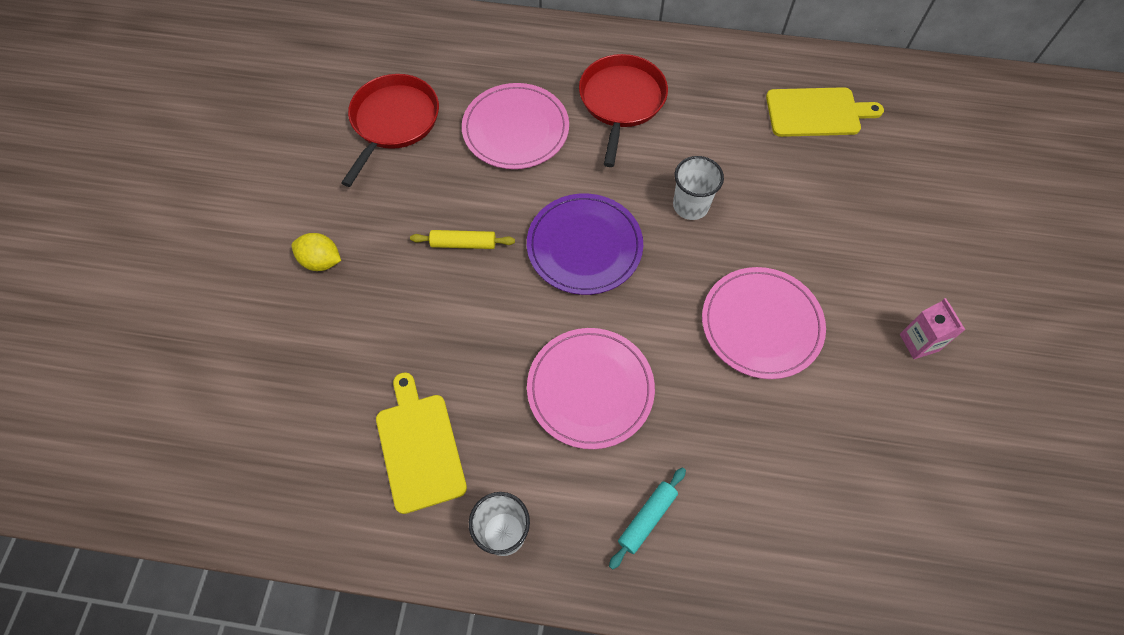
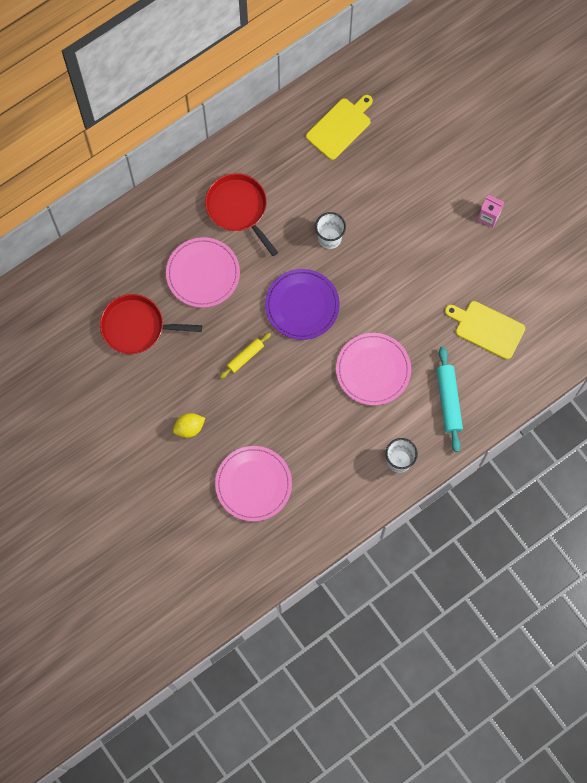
camera: 45 degrees left, 10 degrees up
red pan [341,74,439,187] -> red pan turned 60 degrees counterclockwise [100,294,202,354]
yellow cutting board [376,372,467,514] -> yellow cutting board moved to [445,301,525,359]
turquoise rolling pin [609,468,686,569] -> turquoise rolling pin [436,346,463,452], size x1.60
pink plate [702,267,826,379] -> pink plate moved to [215,446,292,521]

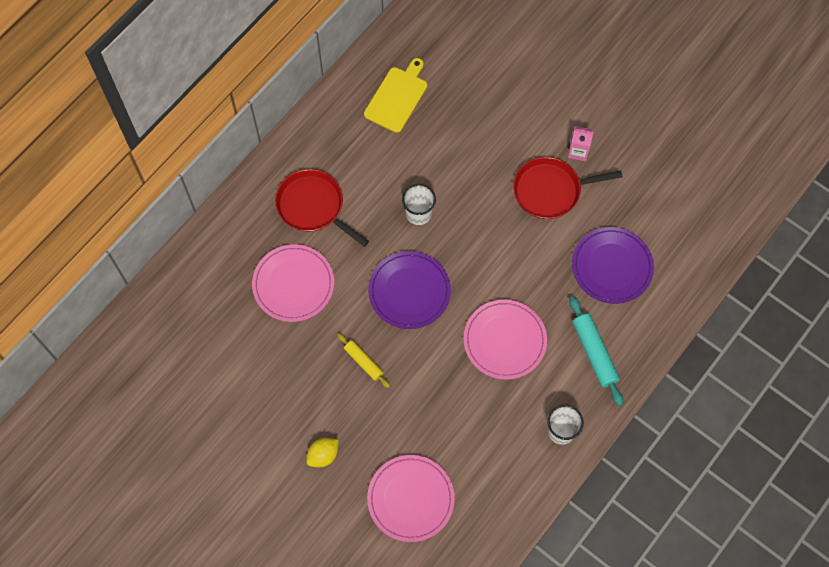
camera: 15 degrees left, 5 degrees down
red pan [100,294,202,354] -> red pan moved to [513,157,623,219]
yellow rolling pin [220,333,271,379] -> yellow rolling pin turned 75 degrees counterclockwise [337,333,390,388]
yellow cutting board [445,301,525,359] -> purple plate [572,227,654,304]

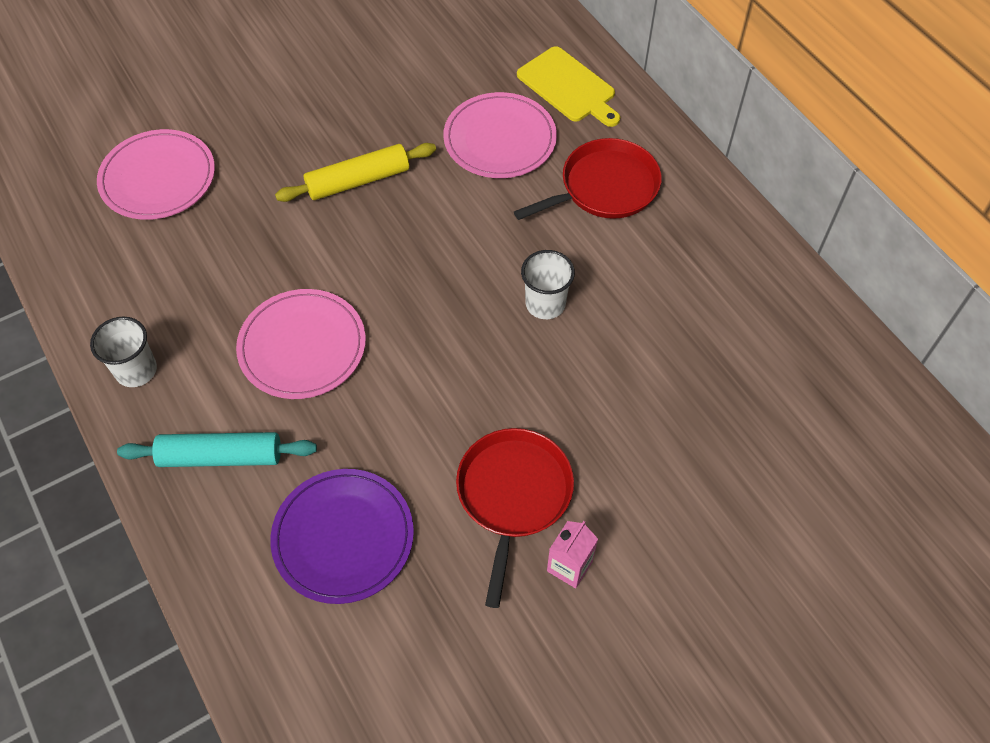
camera: 110 degrees right, 10 degrees down
yellow lemon [306,438,339,467] -> none
yellow rolling pin [337,333,390,388] -> yellow rolling pin [275,143,436,202], size x1.60
yellow cutting board [364,58,427,133] -> yellow cutting board moved to [517,46,620,127]
purple plate [368,251,451,329] -> none

